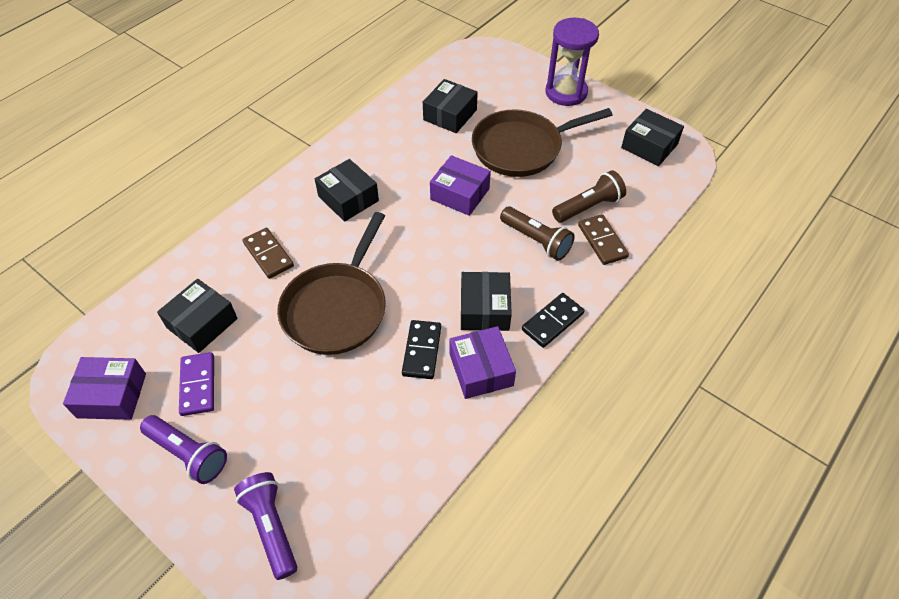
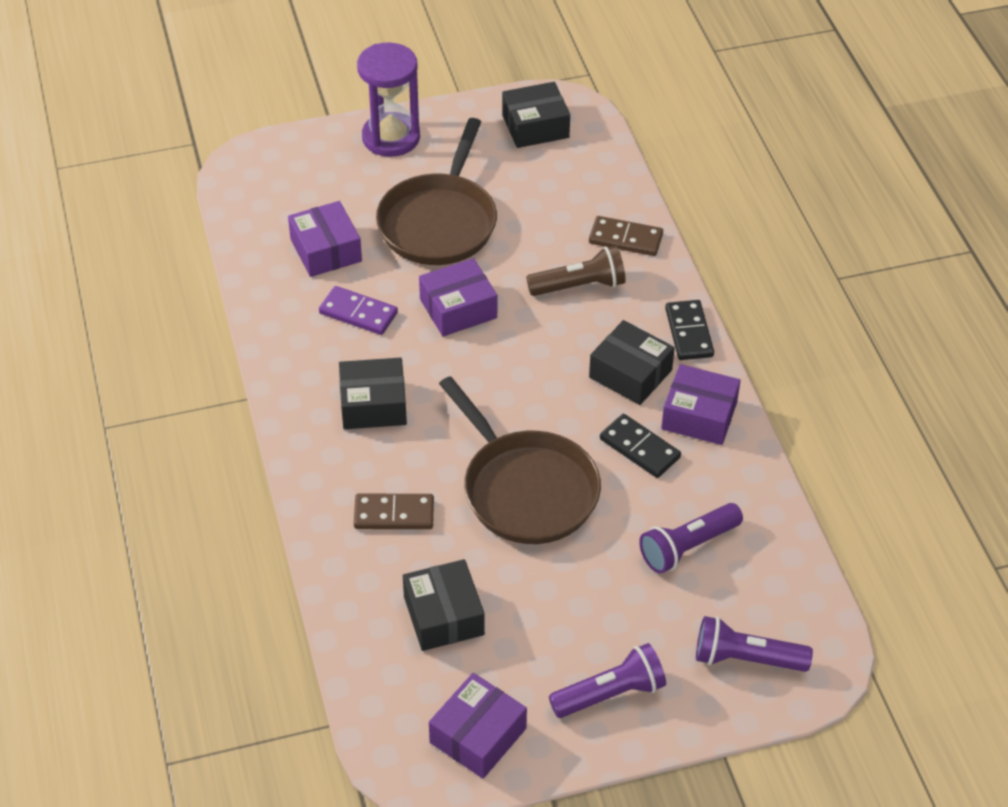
camera: 55 degrees left, 5 degrees down
purple domino [179,352,214,416] -> purple domino moved to [319,286,398,335]
black box [423,79,478,133] -> purple box [288,201,362,277]
brown flashlight [552,170,626,222] -> none
none -> purple flashlight [639,503,743,574]

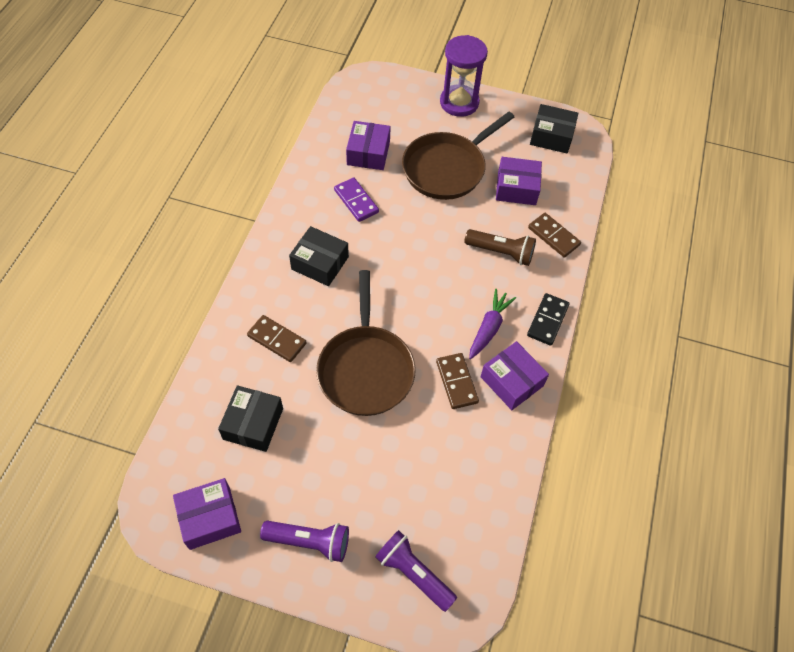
camera: 30 degrees right, 10 degrees up
purple box [419,258,497,337] -> purple box moved to [496,157,542,205]
black box [589,320,675,405] -> purple carrot [469,289,516,359]
black domino [600,414,681,478] -> brown domino [436,353,479,409]
purple flashlight [639,503,743,574] -> none

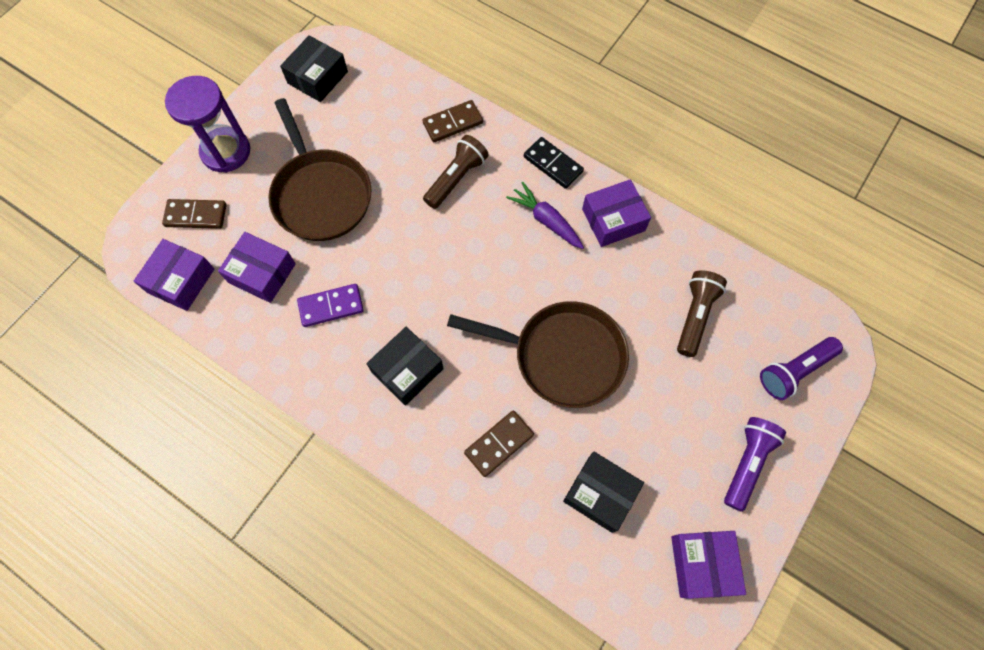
camera: 70 degrees left, 10 degrees up
brown domino [436,353,479,409] -> brown domino moved to [162,199,227,229]
purple box [496,157,542,205] -> purple box moved to [133,239,214,311]
none -> brown flashlight [677,270,727,357]

